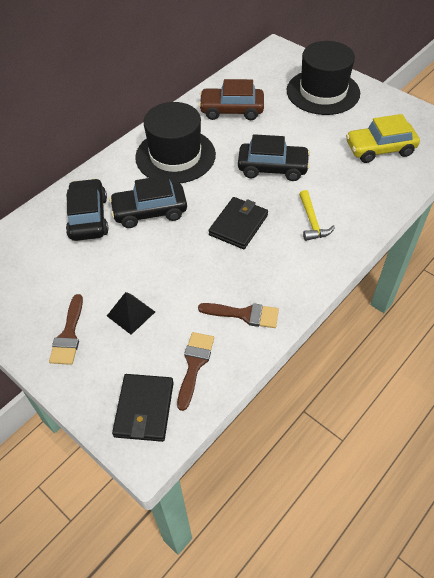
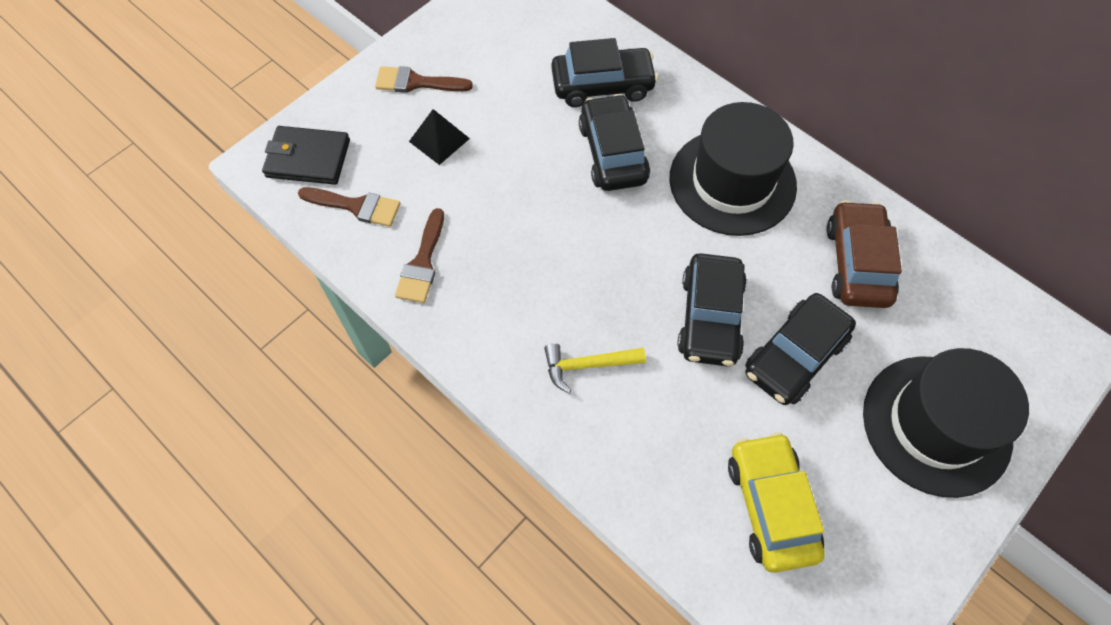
camera: 90 degrees right, 10 degrees up
black wallet [208,197,268,249] -> none
none -> black car [745,293,856,405]

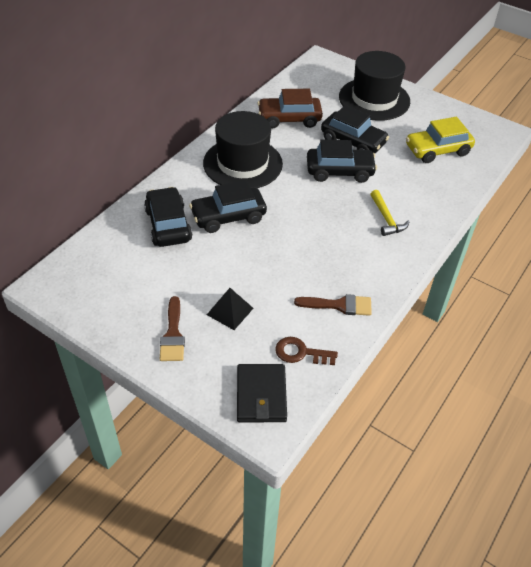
camera: 100 degrees left, 15 degrees down
brown brush [298,187,401,227] -> brown key [275,337,338,365]

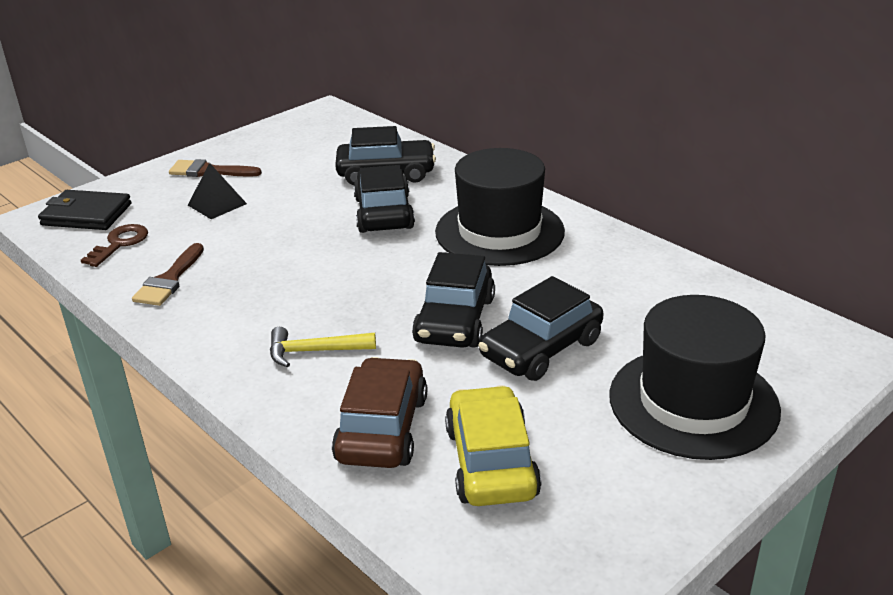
camera: 105 degrees right, 15 degrees down
brown car [257,89,323,128] -> brown car moved to [332,357,427,468]

